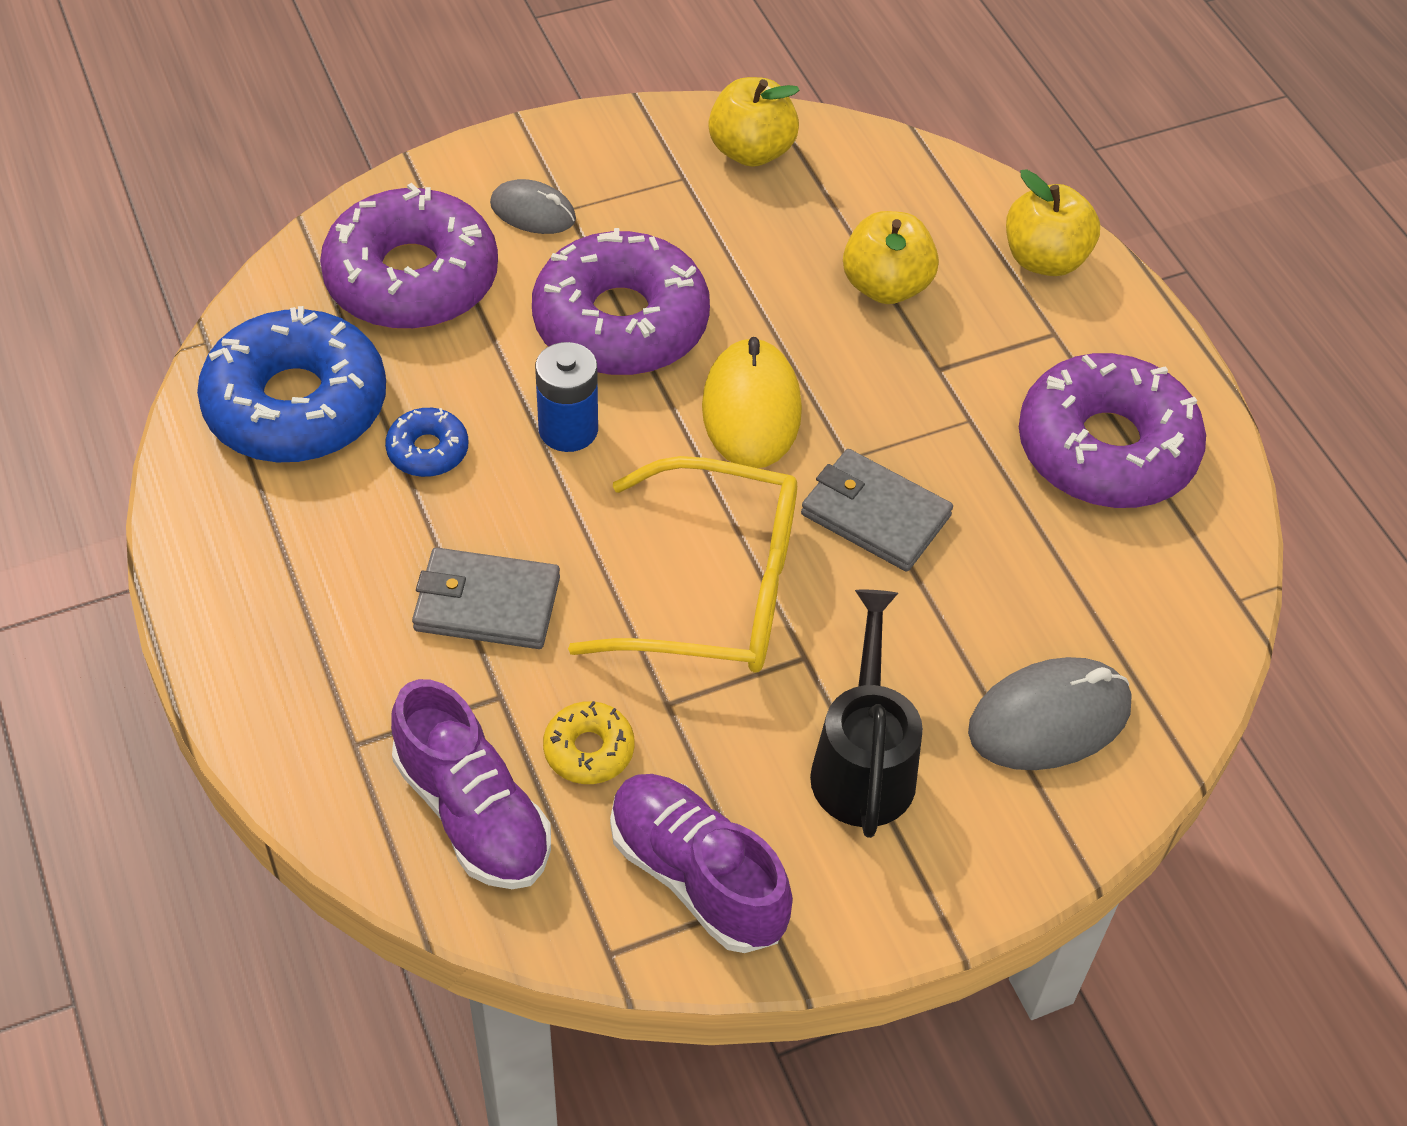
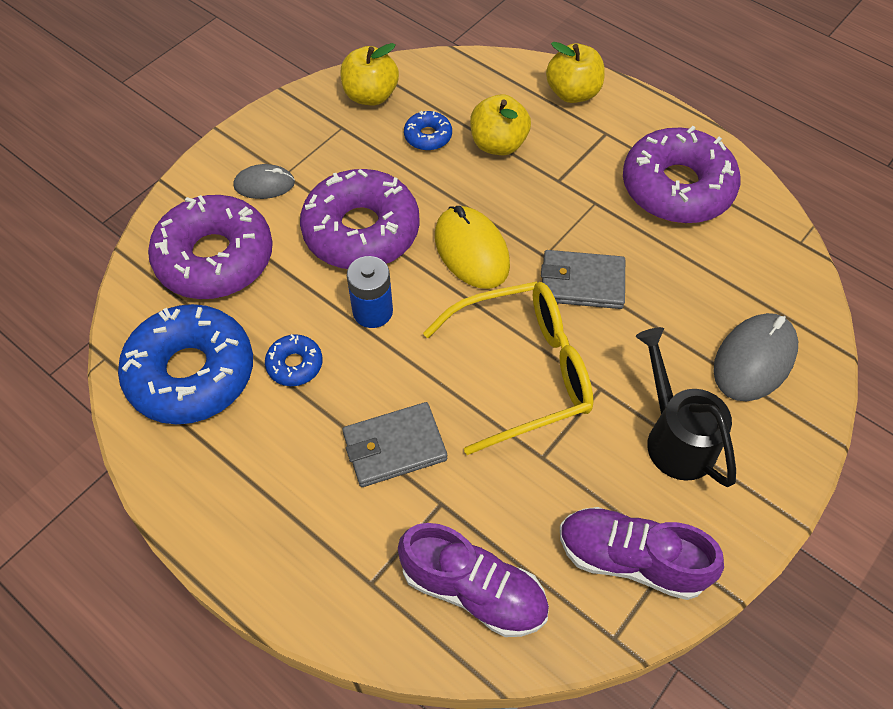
camera: 25 degrees left, 5 degrees up
yellow donut [543,701,634,784] -> none
none -> blue donut [404,111,452,151]

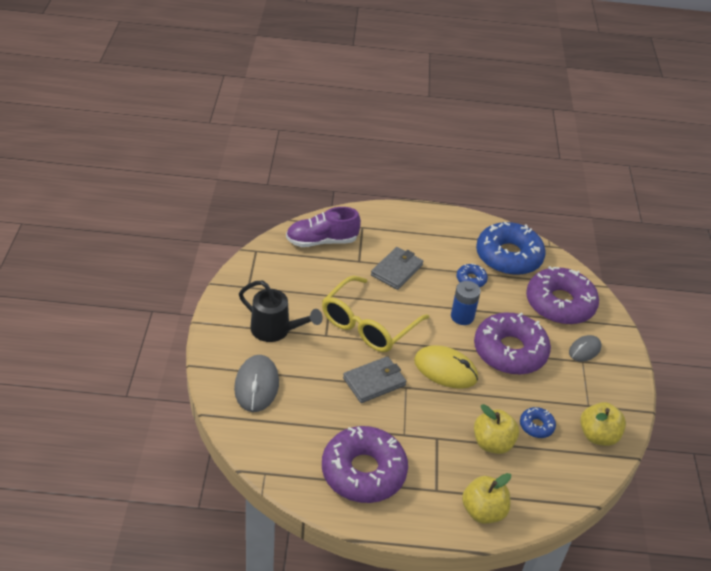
camera: 140 degrees right, 15 degrees down
purple shoe [560,507,724,600] -> none

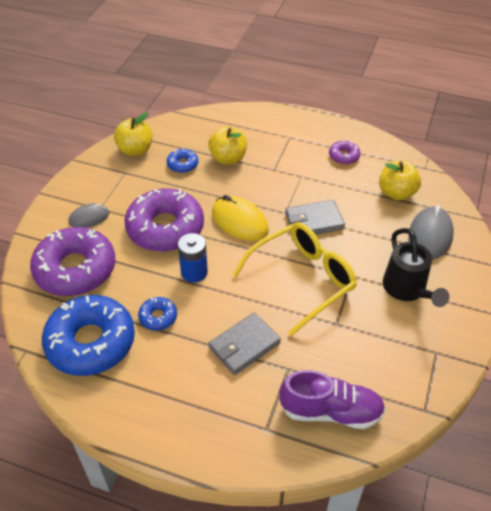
camera: 160 degrees left, 5 degrees up
black watering can [239,281,323,342] -> black watering can turned 150 degrees counterclockwise [383,228,449,307]
purple donut [322,426,408,503] -> purple donut [329,140,361,164], size x0.44
yellow apple [462,473,511,524] -> yellow apple moved to [379,160,421,201]

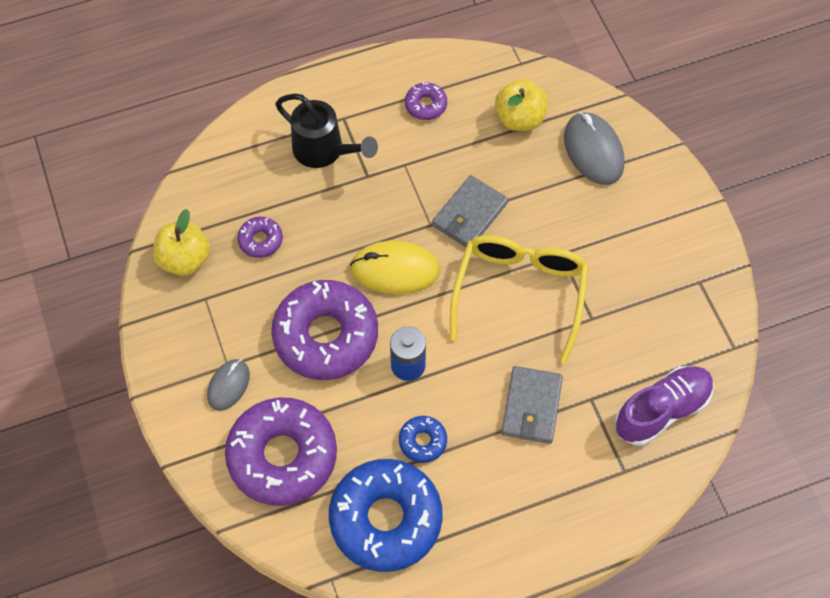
camera: 40 degrees left, 15 degrees up
blue donut [167,148,198,173] -> purple donut [237,217,283,258]
yellow apple [208,126,247,165] -> none
black watering can [383,228,449,307] -> black watering can moved to [275,94,378,168]

